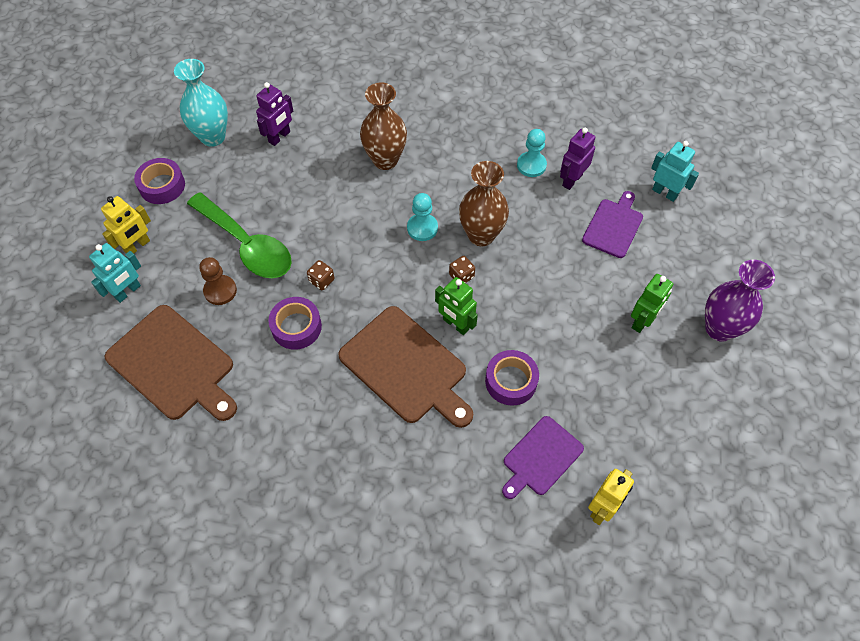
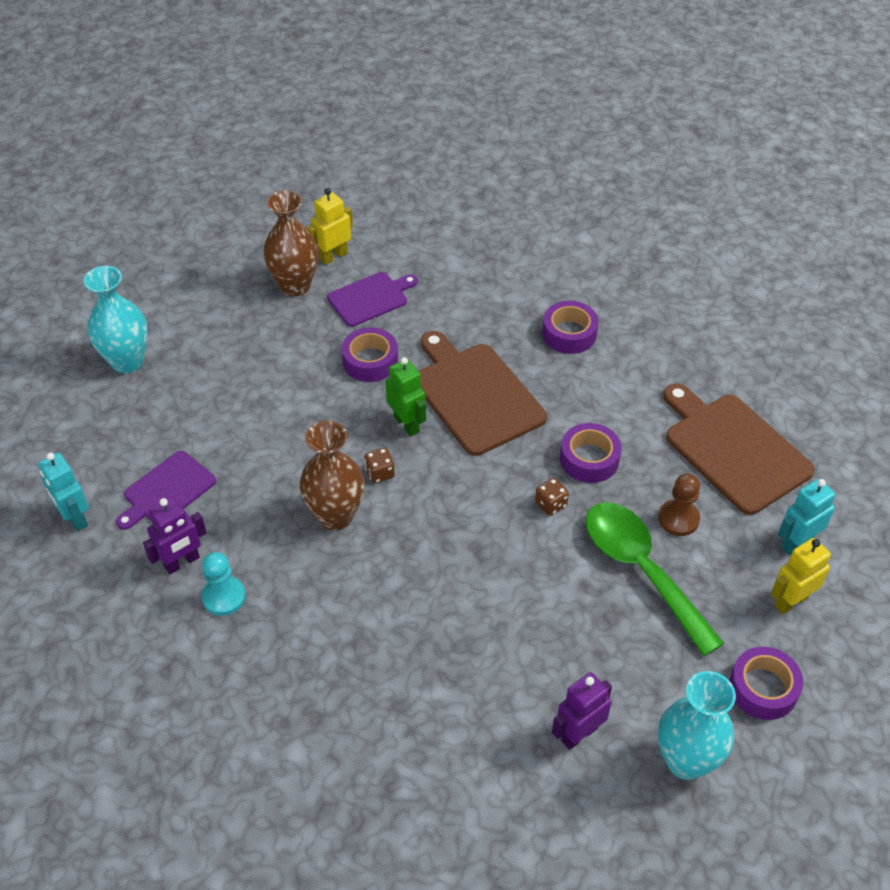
camera: 165 degrees left, 10 degrees down
brown vase [360,82,407,170] -> brown vase moved to [263,190,319,296]
turquoise pawn [407,193,438,241] -> none
green robot [631,274,673,333] -> none
purple vase [705,259,775,342] -> turquoise vase [84,266,148,374]
none -> purple tape [542,301,599,354]

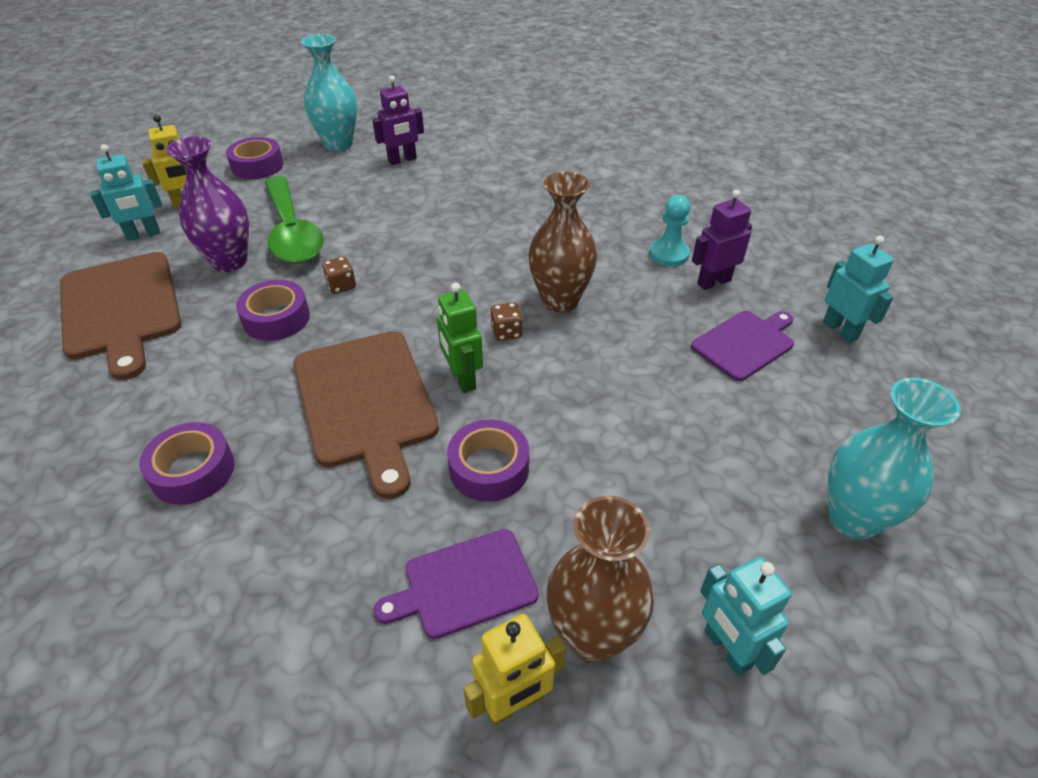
camera: 170 degrees left, 5 degrees down
brown pawn [658,473,700,536] -> purple vase [166,136,249,272]
none -> turquoise robot [700,557,791,676]

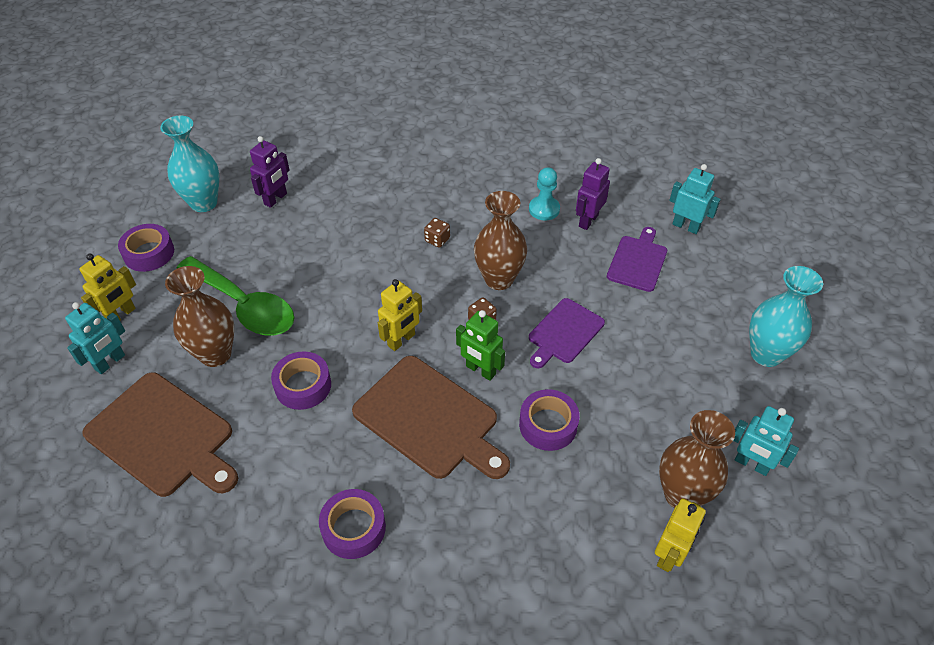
camera: 30 degrees left, 5 degrees up
purple vase [166,136,249,272] -> brown vase [165,266,234,367]
brown dice [322,256,356,294] -> brown dice moved to [424,218,450,248]
purple cutting board [374,529,539,639] -> purple cutting board moved to [529,298,605,368]
none -> yellow robot [378,279,422,351]

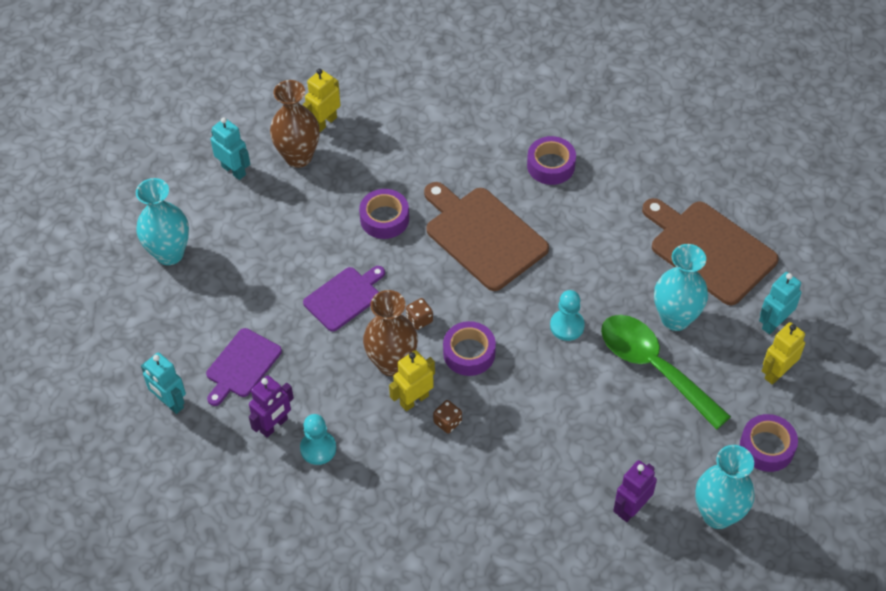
camera: 170 degrees left, 5 degrees up
brown vase [165,266,234,367] -> turquoise vase [654,244,708,331]
purple tape [271,351,331,410] -> purple tape moved to [443,321,496,376]
yellow robot [378,279,422,351] -> yellow robot moved to [389,350,435,411]
green robot [456,310,505,381] -> none
none -> turquoise pawn [550,290,585,341]

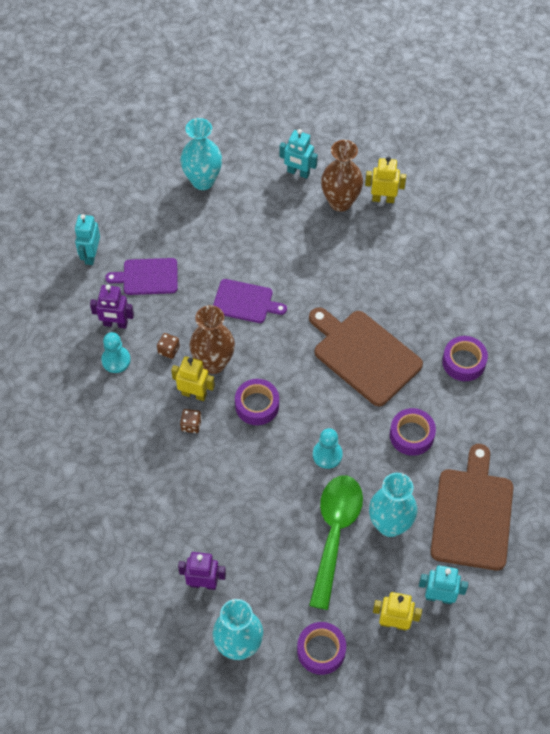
camera: 55 degrees right, 5 degrees up
turquoise robot [210,117,250,180] -> turquoise robot turned 105 degrees clockwise [279,129,318,179]
purple tape [359,189,409,239] -> purple tape moved to [390,408,436,456]
brown dice [406,298,433,330] -> brown dice moved to [157,333,180,359]
brown cutting board [424,182,549,291] -> brown cutting board turned 60 degrees counterclockwise [309,307,423,407]

